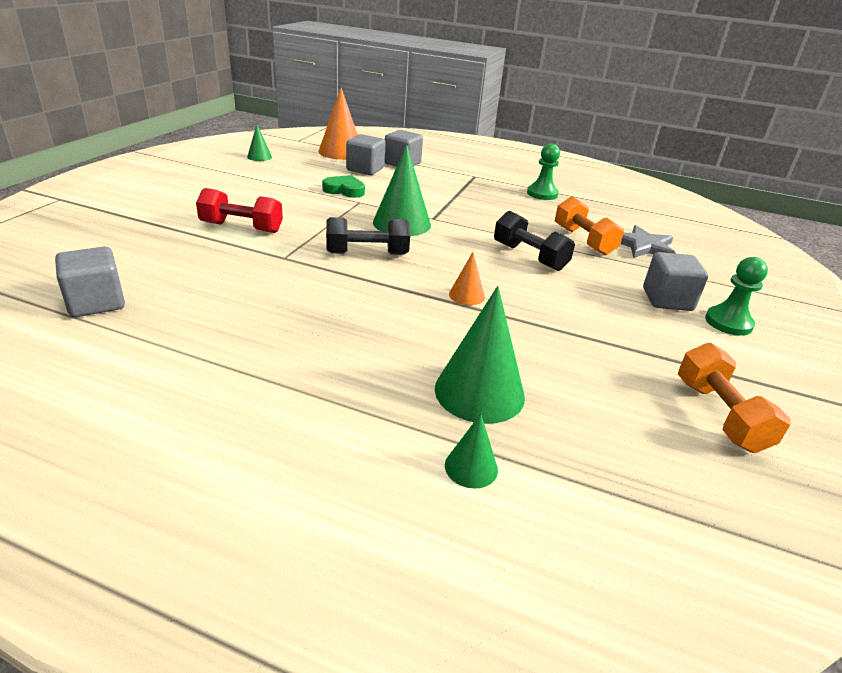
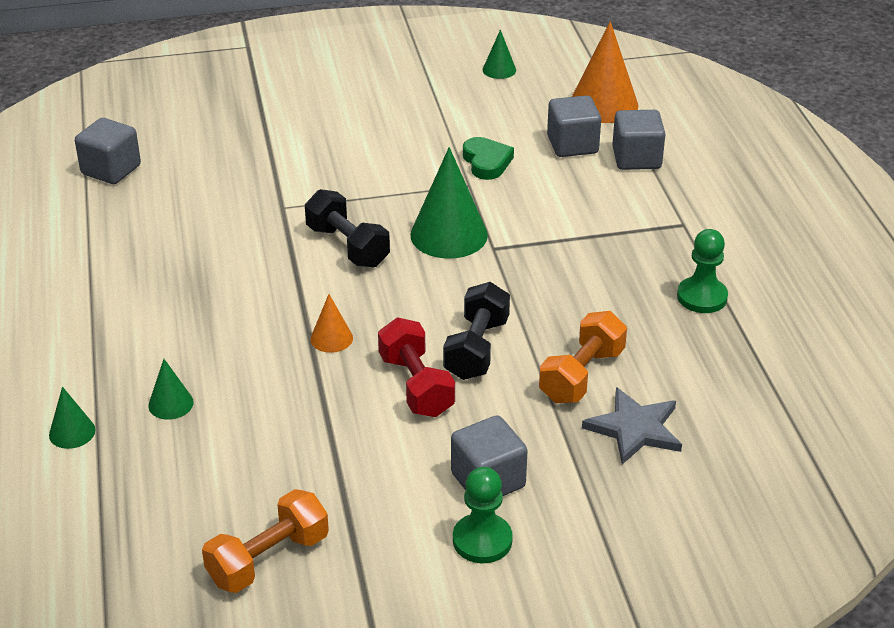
camera: 60 degrees right, 5 degrees up
red dumbbell [196,188,283,233] -> red dumbbell moved to [378,318,455,417]
green cone [435,286,525,424] -> green cone [148,359,194,420], size x0.51

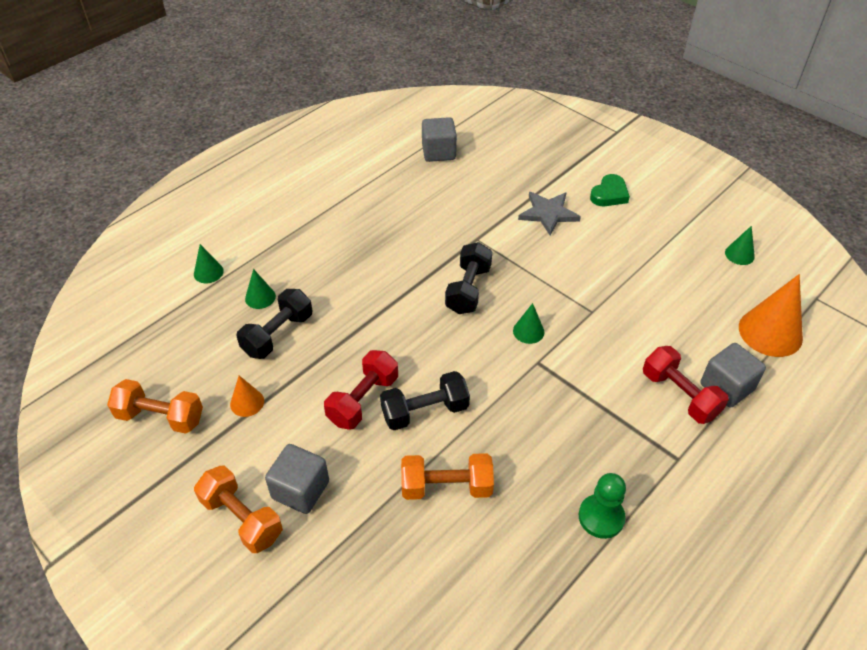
camera: 55 degrees right, 10 degrees up
orange cone [310,294,353,353] -> orange cone moved to [230,376,264,417]
green cone [410,147,488,259] -> green cone [513,303,545,344], size x0.51
green pawn [453,467,513,563] -> orange dumbbell [194,465,283,553]
green heart [463,137,514,180] -> green heart moved to [590,174,630,206]
grey cube [547,95,601,157] -> none
grey star [582,387,682,464] -> grey star moved to [518,192,581,236]
none -> black dumbbell [236,289,312,359]
none -> red dumbbell [643,346,729,424]

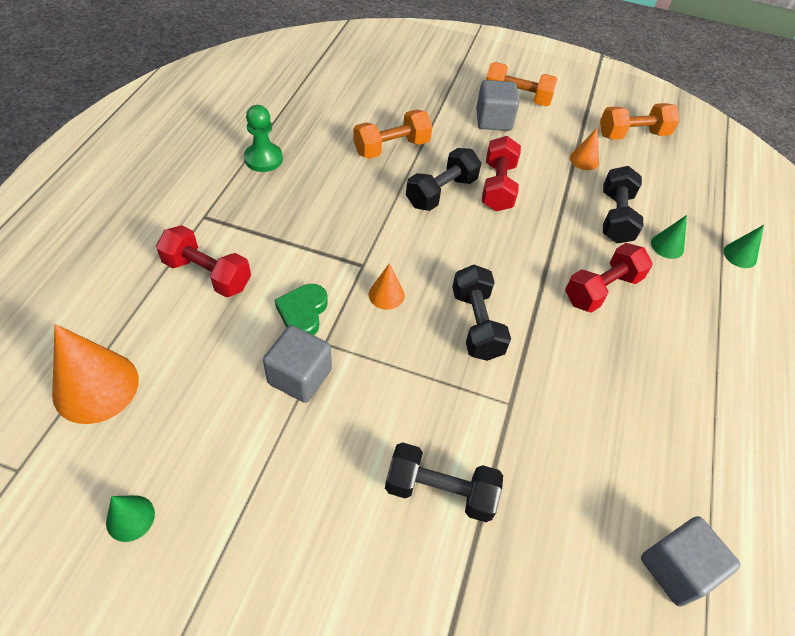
camera: 150 degrees right, 5 degrees up
green cone [513,303,545,344] -> orange cone [369,263,405,310]
grey star [518,192,581,236] -> black dumbbell [385,442,503,522]
green heart [590,174,630,206] -> green heart moved to [275,284,328,335]
grey cube [701,343,766,408] -> grey cube moved to [263,325,332,403]
none -> red dumbbell [565,243,653,313]

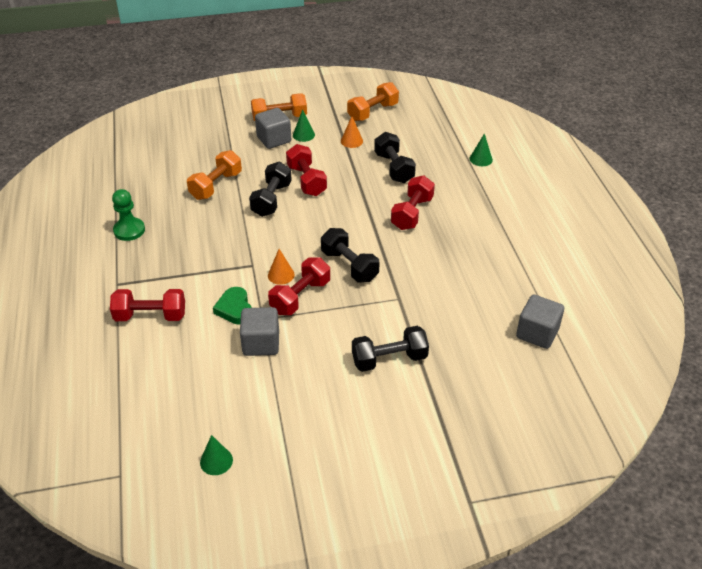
camera: 25 degrees left, 10 degrees down
orange cone [52,324,139,424] -> none
green cone [651,215,687,259] -> green cone moved to [293,109,315,142]
none -> red dumbbell [268,257,330,315]

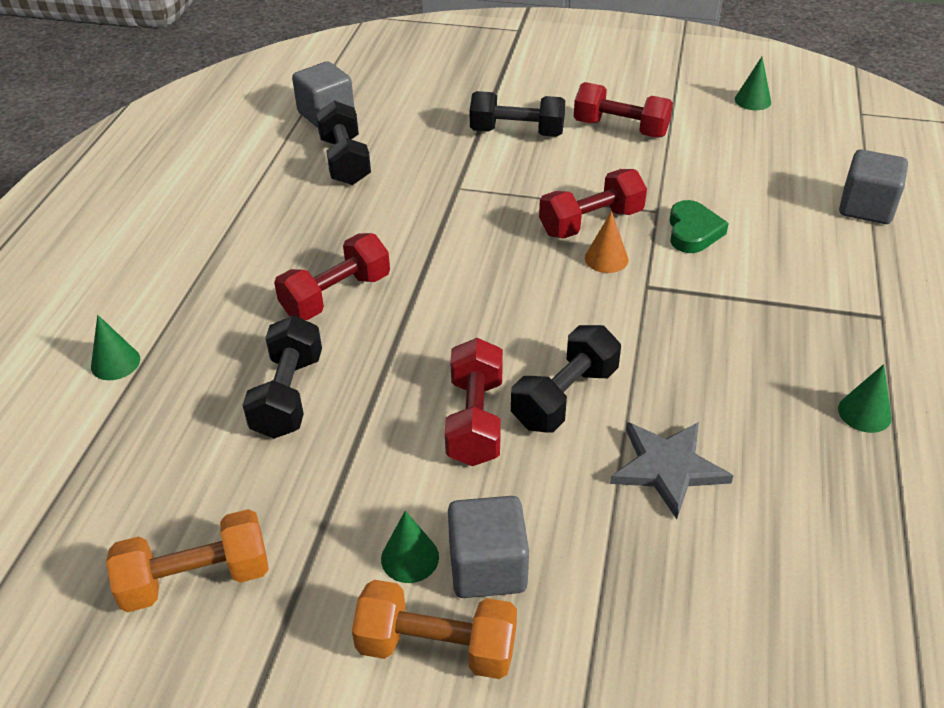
camera: 155 degrees left, 0 degrees up
red dumbbell [110,289,185,321] -> red dumbbell moved to [574,82,673,138]
green pawn [112,189,145,241] -> green cone [838,364,892,433]
orange dumbbell [187,150,242,200] -> grey star [610,422,733,519]
grey cube [240,307,279,356] -> grey cube moved to [839,150,908,224]
black dumbbell [321,228,380,282] -> black dumbbell moved to [316,101,371,185]
orange cone [341,116,363,148] -> none

